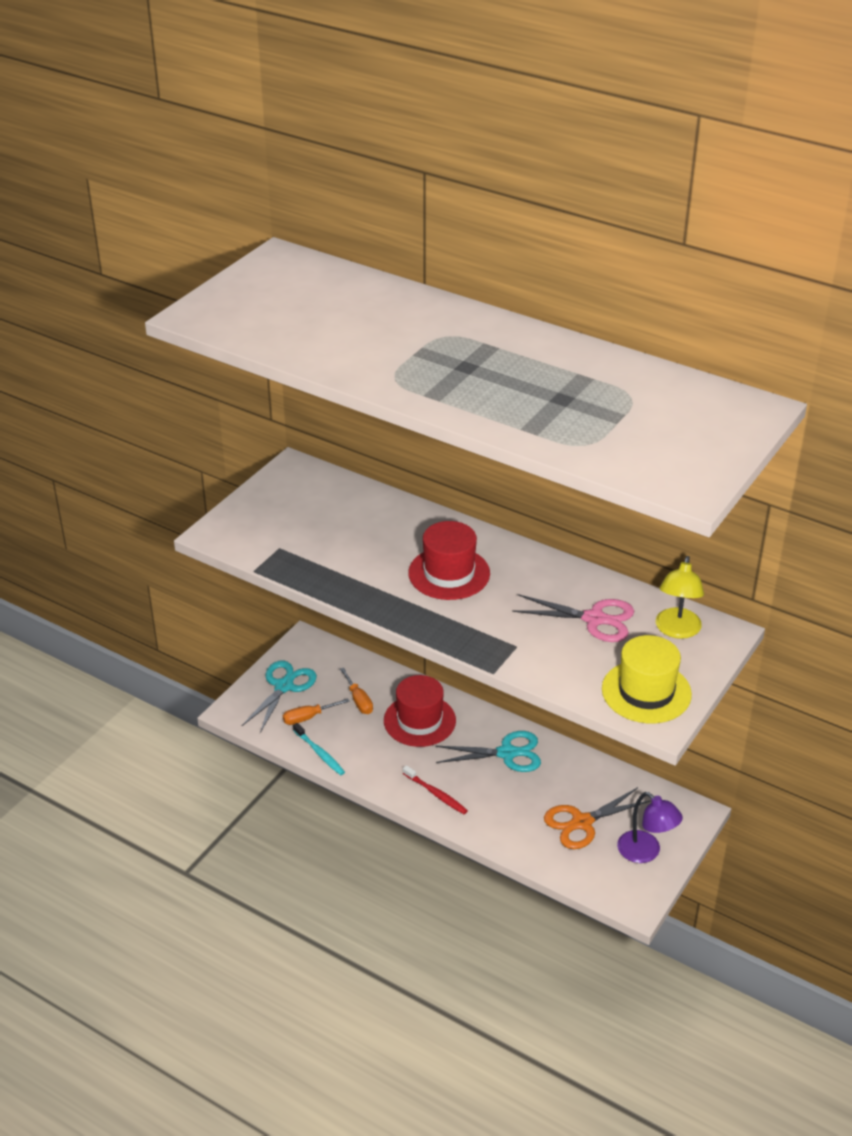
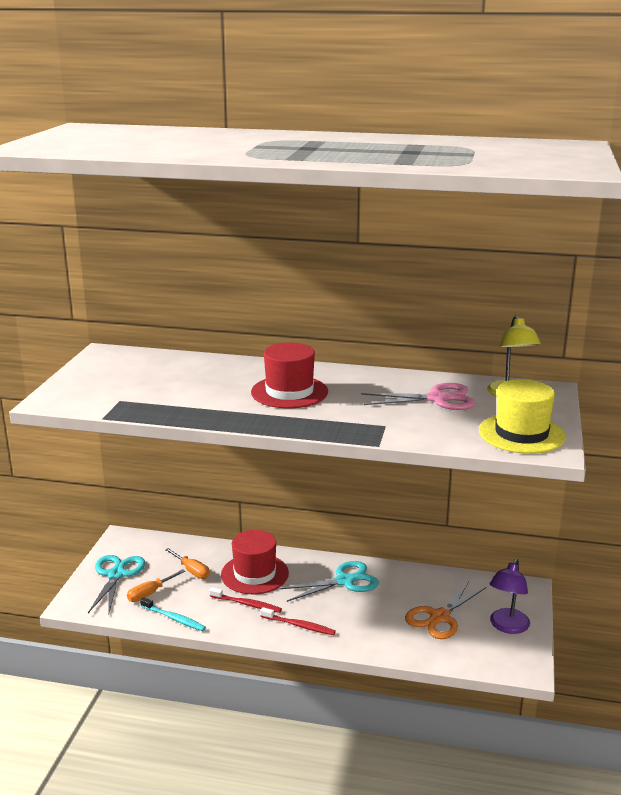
camera: 20 degrees left, 15 degrees down
purple lamp [617,792,683,863] -> purple lamp turned 90 degrees clockwise [489,559,530,634]
none -> red toothbrush [209,587,282,613]

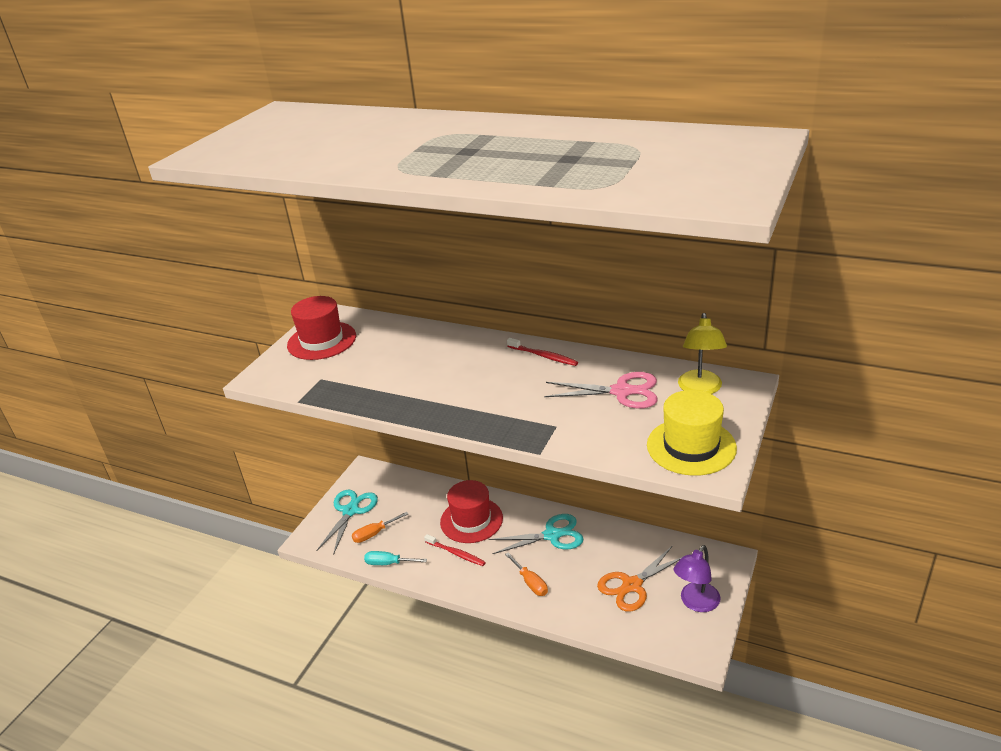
camera: 15 degrees right, 10 degrees up
turquoise toothbrush [140,597,206,631] -> turquoise screwdriver [364,551,427,565]
orange screwdriver [165,548,210,579] -> orange screwdriver moved to [505,552,548,596]
red hat [251,343,328,408] -> red hat moved to [287,296,356,360]
red toothbrush [260,607,336,635] -> red toothbrush moved to [507,338,578,366]

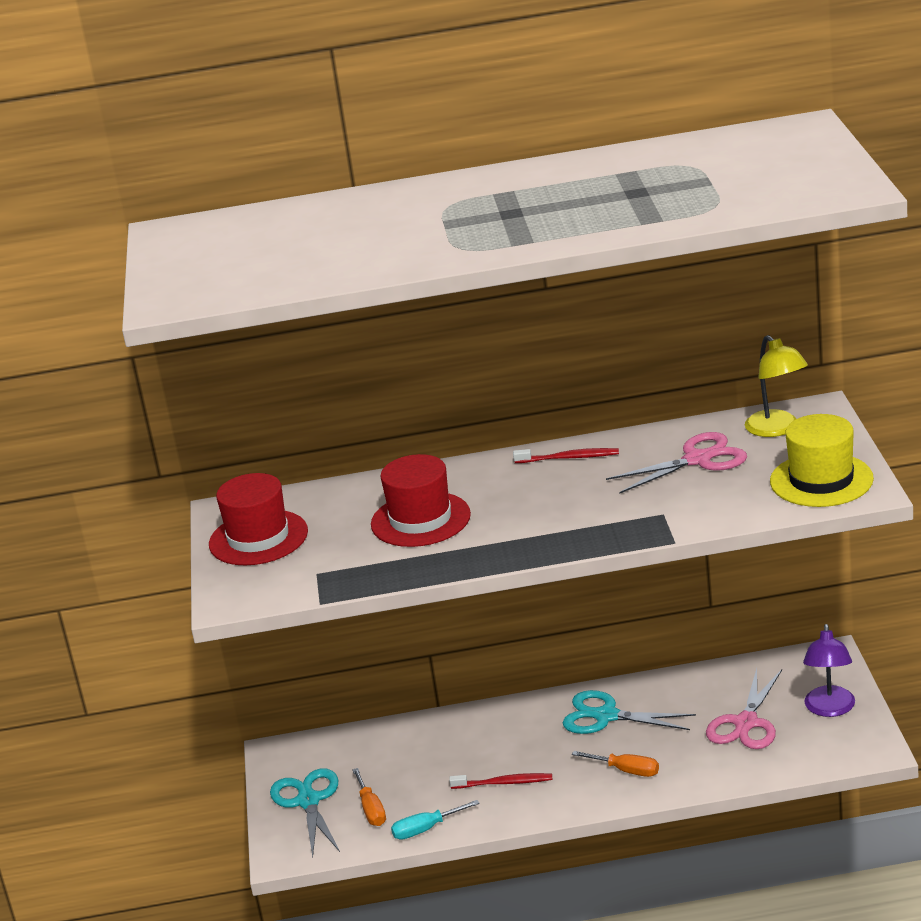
camera: 30 degrees left, 5 degrees down
orange screwdriver [352,512,408,543] -> orange screwdriver turned 45 degrees counterclockwise [352,768,386,826]
red hat [440,480,503,543] -> red hat moved to [371,454,471,547]
turquoise scissors [489,514,583,554] -> turquoise scissors turned 120 degrees counterclockwise [563,690,696,734]
orange scissors [597,545,682,612] -> pink scissors [706,669,782,749]

